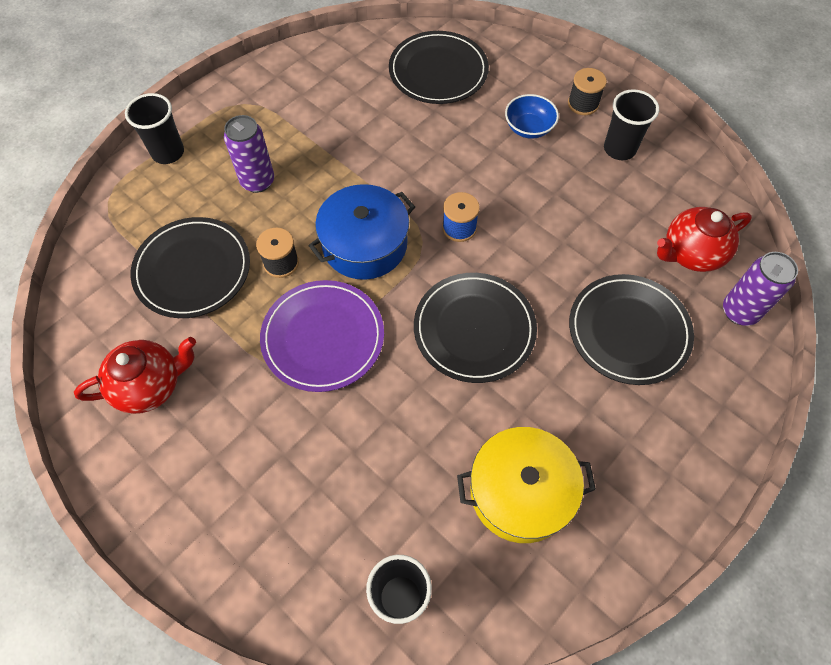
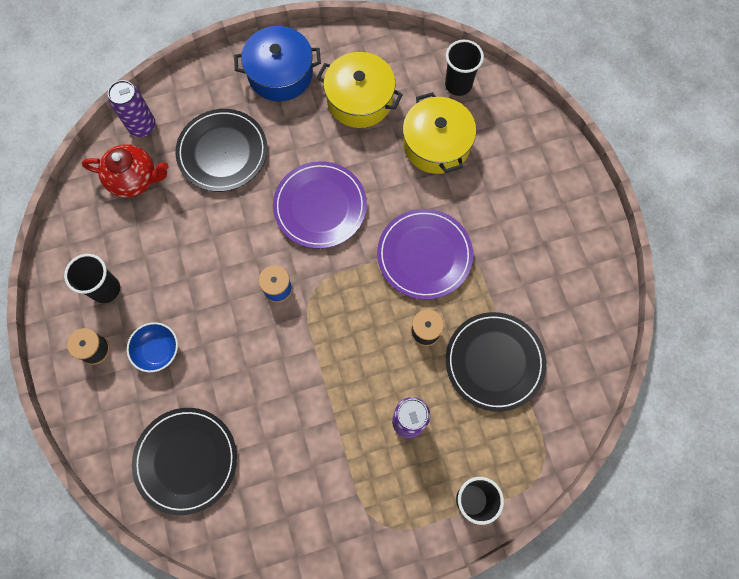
camera: 150 degrees left, 10 degrees up
red teapot [74,337,196,414] -> none
blue pot [309,184,415,280] -> blue pot moved to [234,26,321,101]
black plate [414,273,537,383] -> purple plate [273,161,367,249]
none -> yellow pot [403,92,476,174]

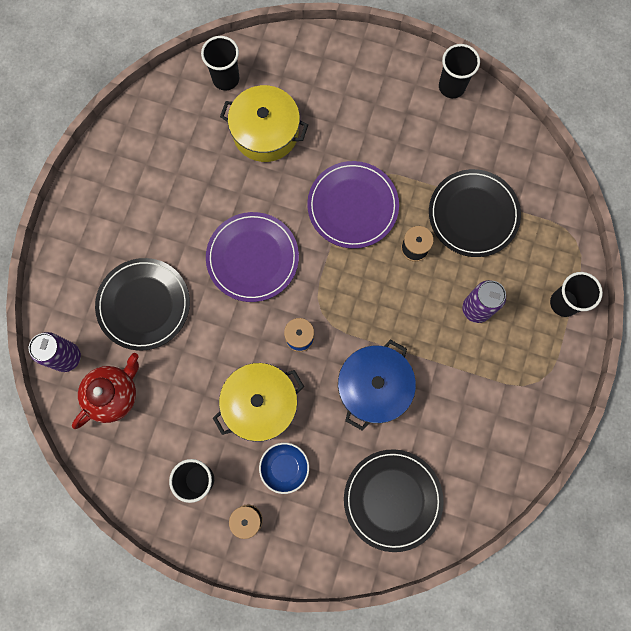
camera: 55 degrees left, 5 degrees up
blue pot [234,26,321,101] -> blue pot moved to [338,340,416,431]
yellow pot [317,52,403,128] -> yellow pot moved to [213,363,304,442]
none -> black cup [439,44,480,98]

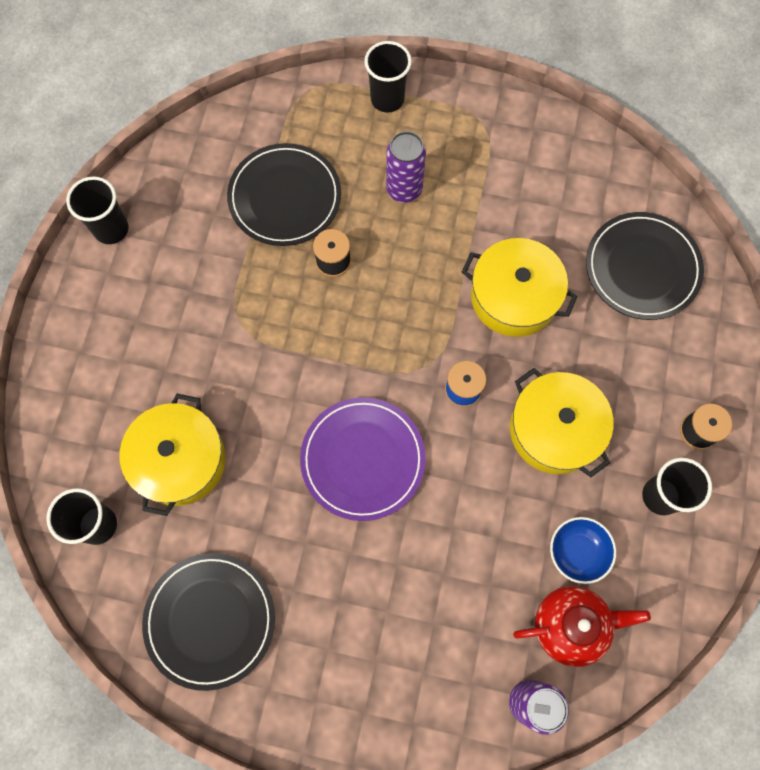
camera: 95 degrees left, 5 degrees down
red teapot [72,353,139,429] -> red teapot turned 135 degrees clockwise [513,586,651,667]
black plate [95,258,190,350] -> black plate moved to [142,553,275,691]
blue bowl [259,443,309,494] -> blue bowl moved to [550,517,616,584]
purple plate [307,161,399,249] -> none
blue pot [338,340,416,431] -> yellow pot [462,238,577,337]

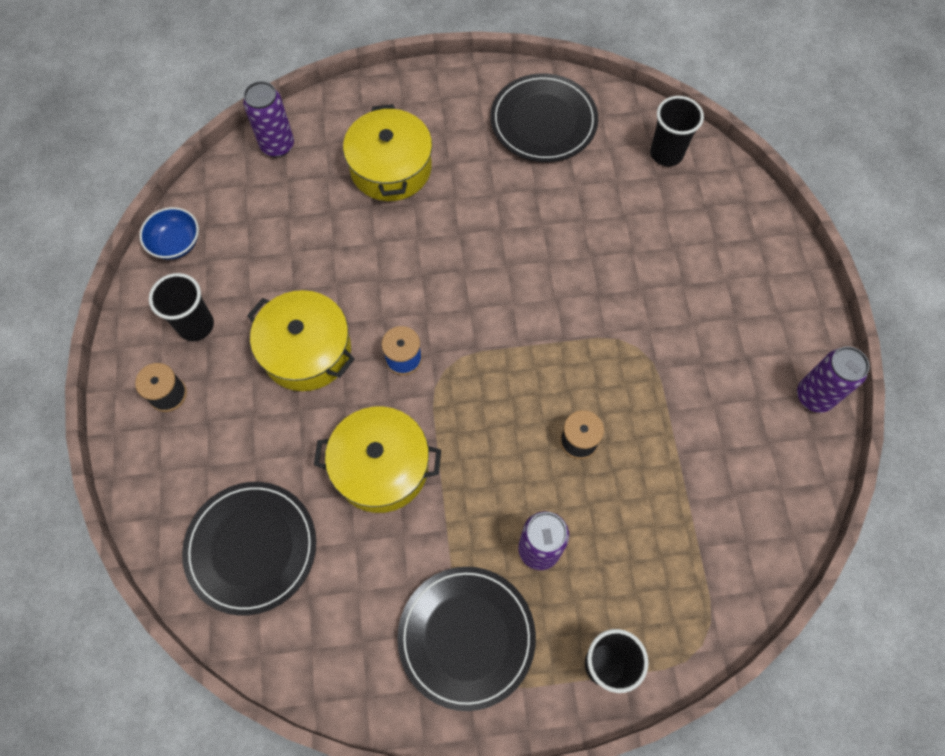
camera: 160 degrees right, 5 degrees down
black cup [66,176,129,244] -> purple can [797,347,869,413]
yellow pot [120,394,225,516] -> yellow pot moved to [343,104,432,201]
black plate [227,143,341,246] -> black plate moved to [397,567,536,711]
purple plate [300,397,426,521] -> none
red teapot [513,586,651,667] -> none
blue bowl [550,517,616,584] -> blue bowl moved to [139,207,199,259]

